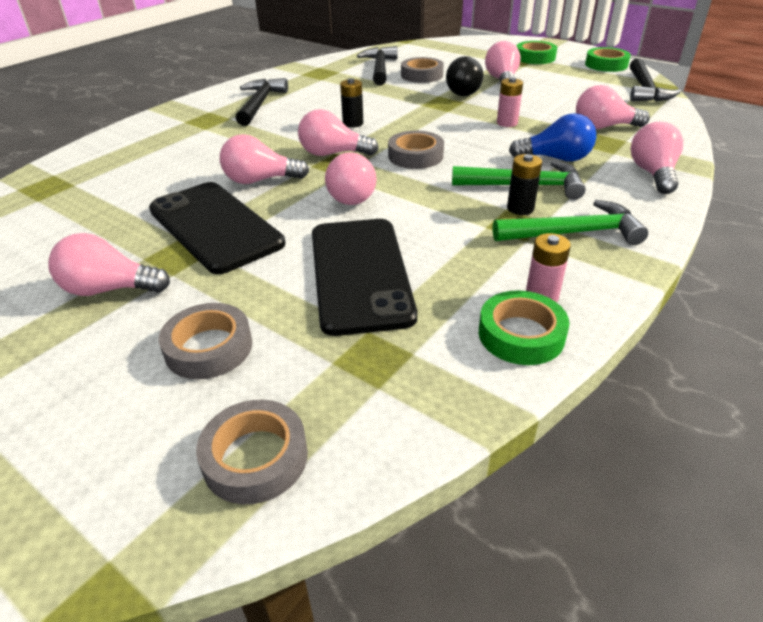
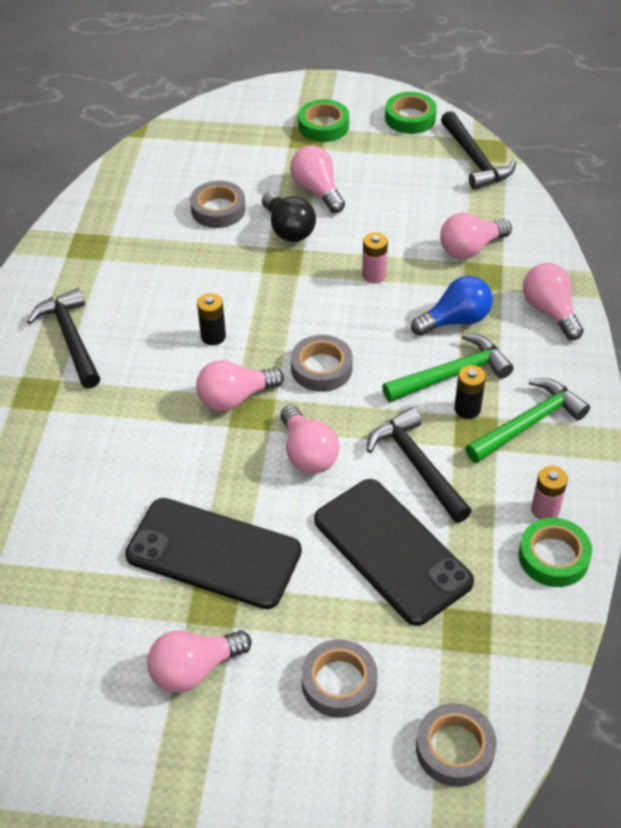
camera: 30 degrees left, 10 degrees up
pink light bulb [220,134,309,184] -> none
black hammer [357,46,397,85] -> black hammer moved to [367,408,472,523]

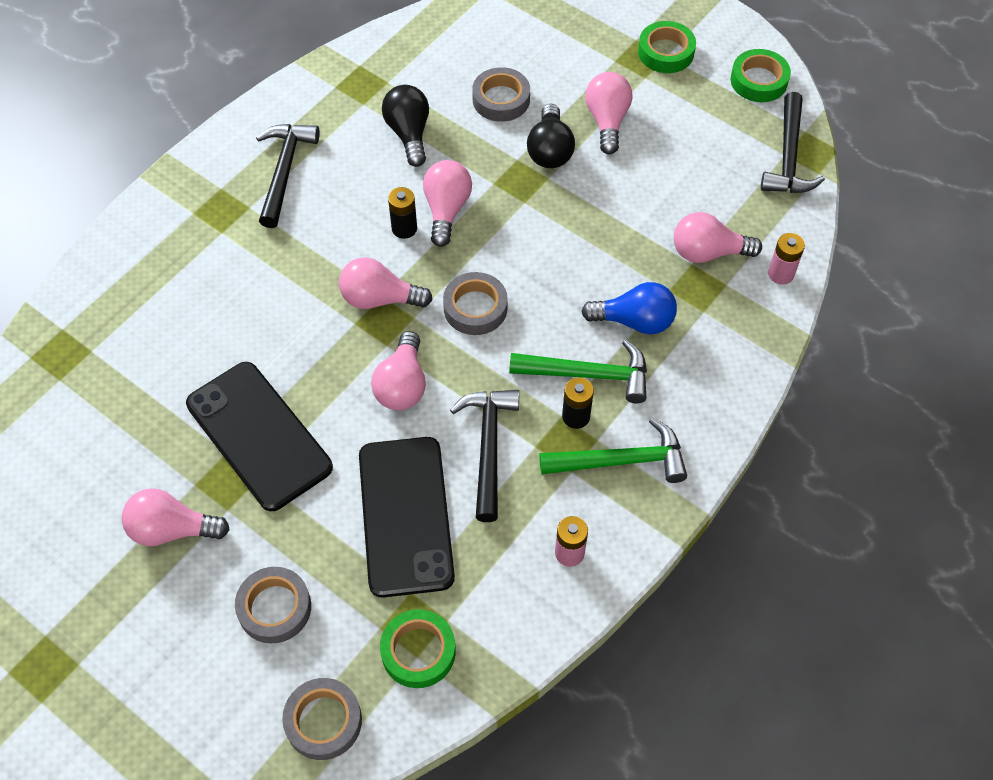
camera: 30 degrees right, 10 degrees up
pink battery [362,232,388,283] -> pink battery moved to [768,233,805,285]
green tape [518,518,592,587] -> green tape moved to [380,609,456,688]
pink light bulb [523,263,584,340] -> pink light bulb moved to [423,160,472,247]
none -> black light bulb [382,85,429,167]

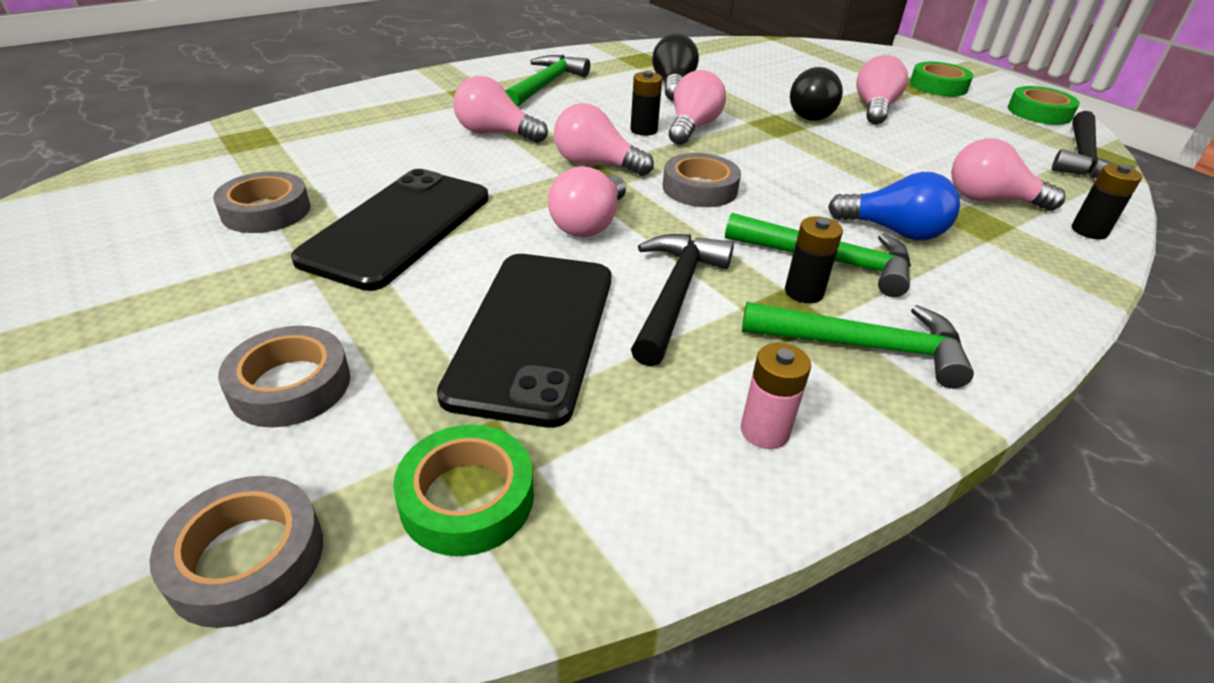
camera: 15 degrees right, 20 degrees down
pink light bulb [122,488,230,546] -> pink light bulb moved to [453,76,548,143]
black phone [186,362,333,511] -> black phone turned 45 degrees clockwise [291,169,488,291]
black hammer [256,124,320,228] -> green hammer [505,55,590,107]
grey tape [472,67,530,122] -> grey tape moved to [213,171,310,233]
pink battery [768,233,805,285] -> black battery [1072,164,1142,239]

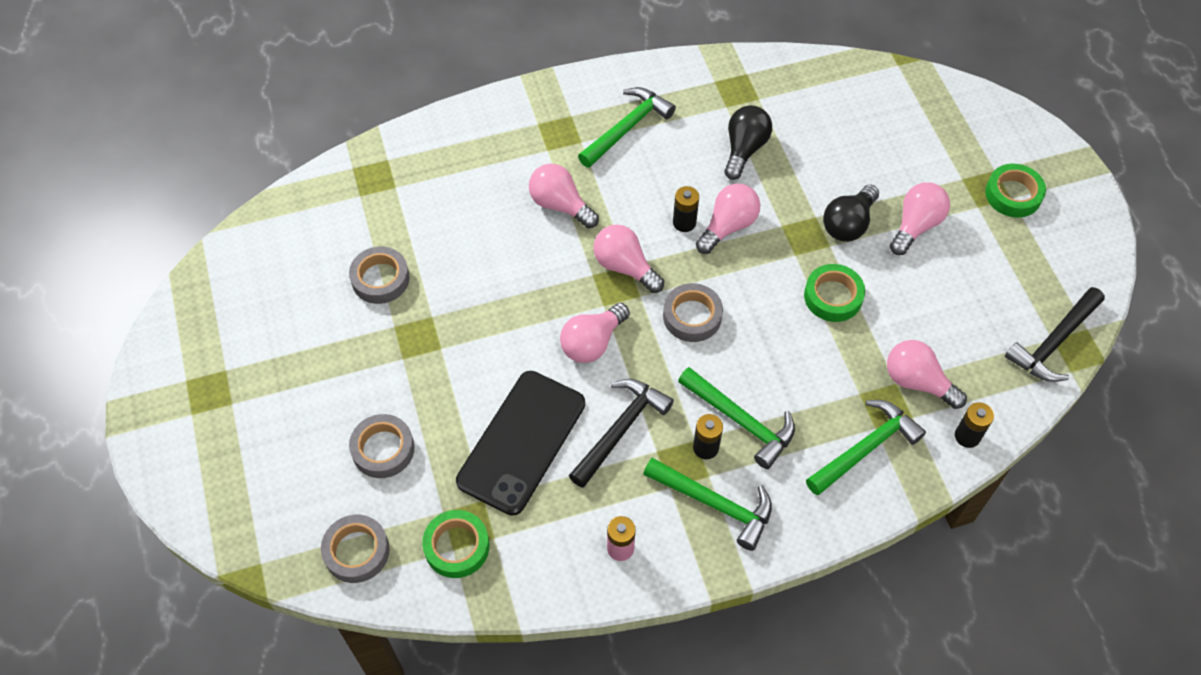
camera: 20 degrees right, 20 degrees up
black phone [291,169,488,291] -> none
blue light bulb [828,172,960,241] -> none
green tape [1008,86,1080,125] -> green tape moved to [804,264,865,322]
none -> green hammer [806,400,926,495]

